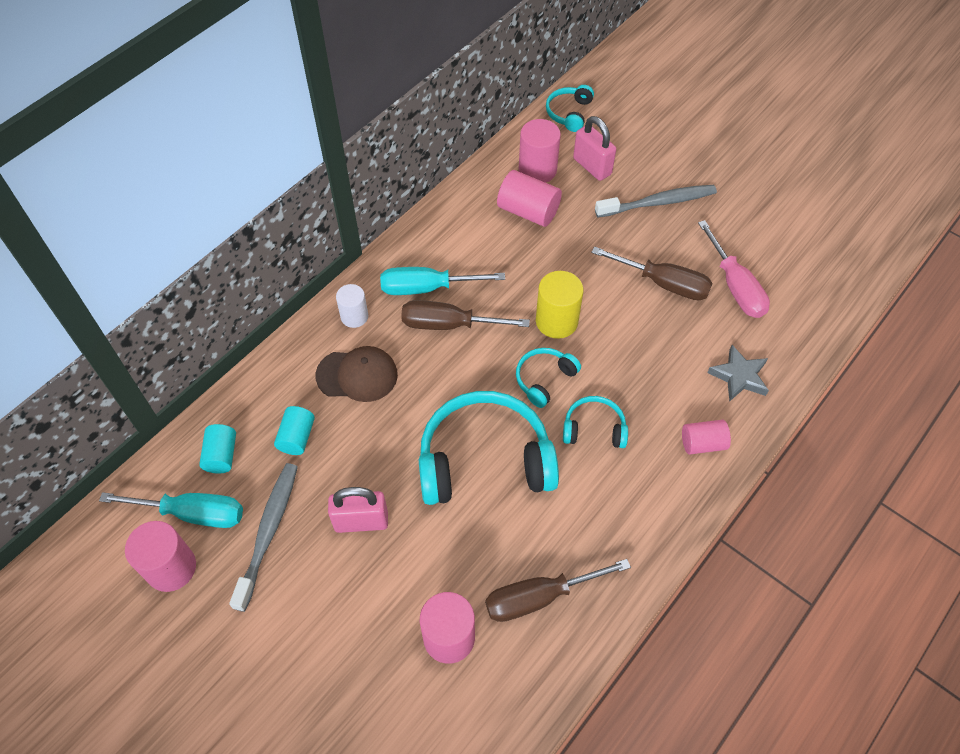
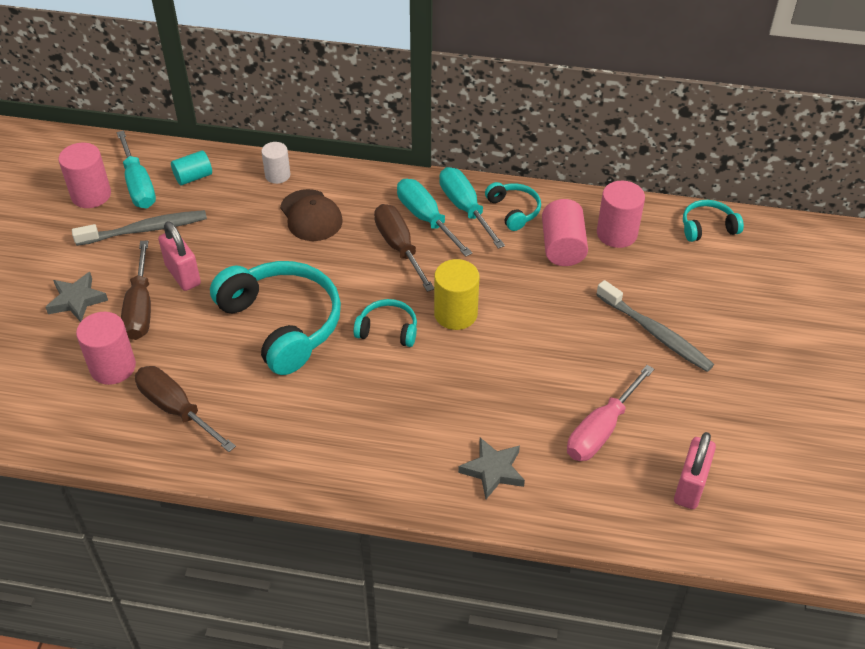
camera: 60 degrees right, 10 degrees down
turquoise cylinder [274,406,315,455] -> none
white cylinder [336,284,368,328] -> white cylinder moved to [261,142,290,184]
turquoise headphones [563,396,628,448] -> turquoise headphones moved to [485,182,541,231]
pink padlock [573,116,616,181] -> pink padlock moved to [674,432,716,509]
brown screwdriver [591,246,713,300] -> brown screwdriver moved to [121,240,151,340]
pink cylinder [682,420,731,454] -> none
none -> grey star [45,272,108,322]
none -> turquoise screwdriver [439,167,505,249]

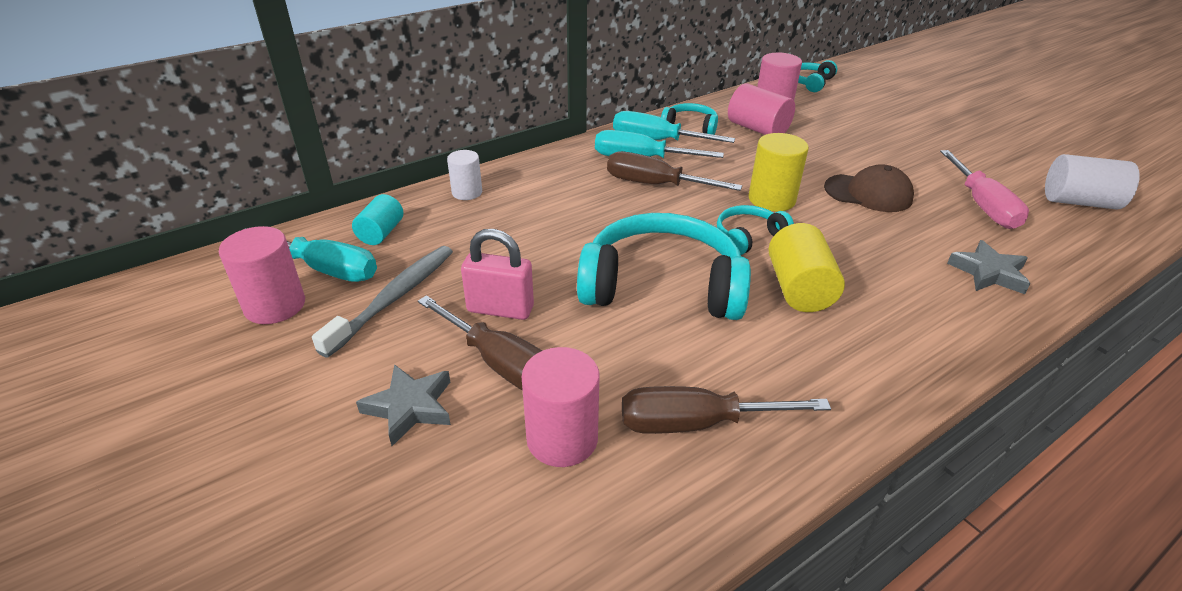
camera: 45 degrees left, 10 degrees down
brown cap [280,189,343,241] -> brown cap moved to [824,164,914,212]
grey toothbrush [596,280,714,372] -> none
pink padlock [674,432,716,509] -> white cylinder [1045,154,1140,210]
none -> yellow cylinder [769,223,845,312]

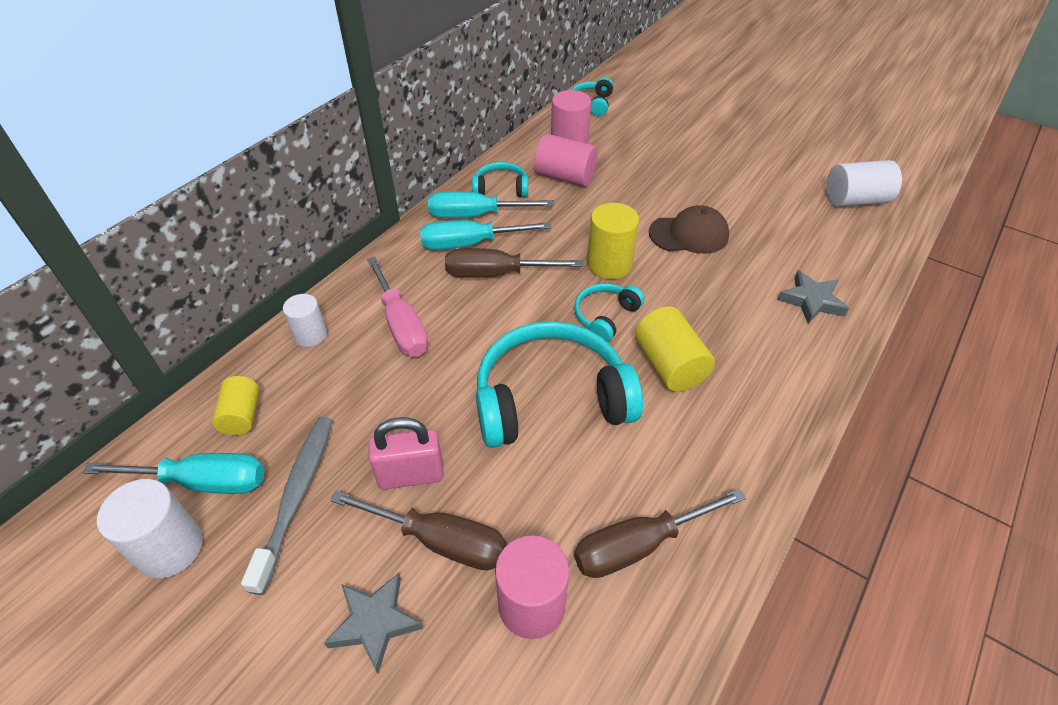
camera: 20 degrees left, 10 degrees up
pink cylinder [219,226,305,324] -> white cylinder [97,479,203,578]
turquoise cylinder [352,194,403,245] -> yellow cylinder [212,376,259,435]
pink screwdriver [940,150,1029,229] -> pink screwdriver moved to [367,257,428,357]

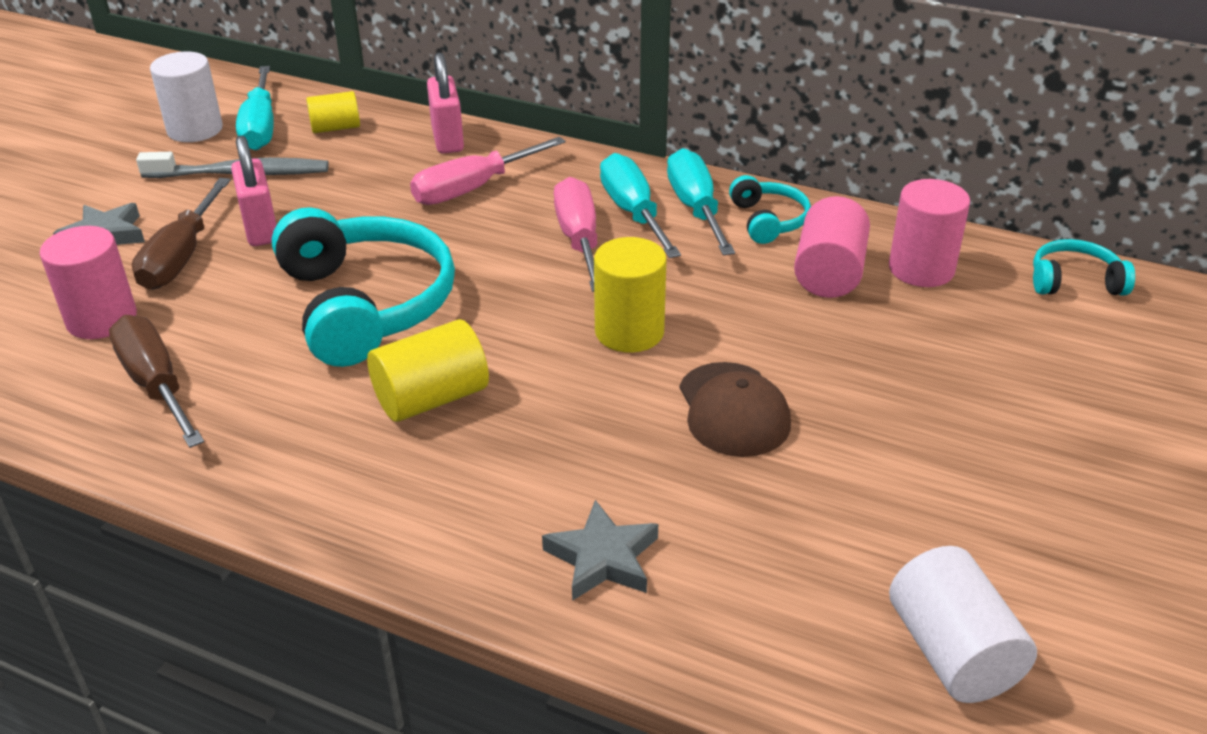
camera: 80 degrees right, 10 degrees down
white cylinder [283,294,327,347] -> pink padlock [427,53,464,154]
brown screwdriver [445,248,583,278] -> pink screwdriver [554,177,597,292]
turquoise headphones [574,283,645,342] -> none

